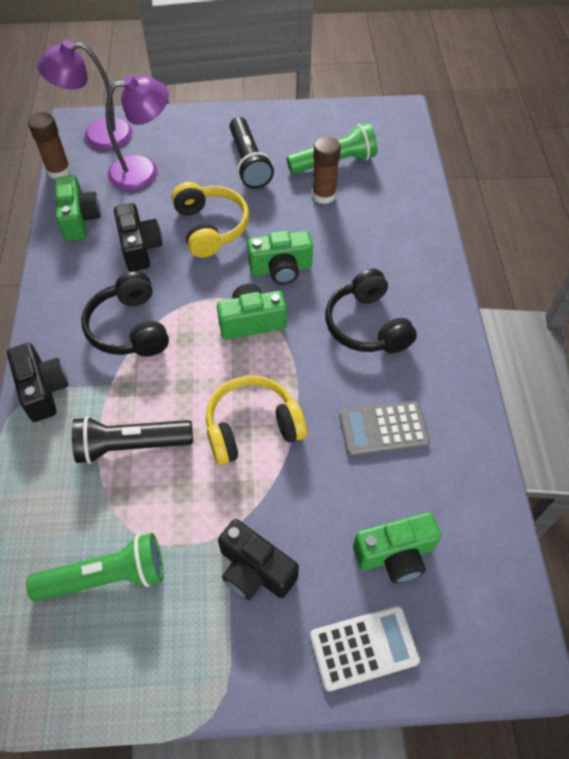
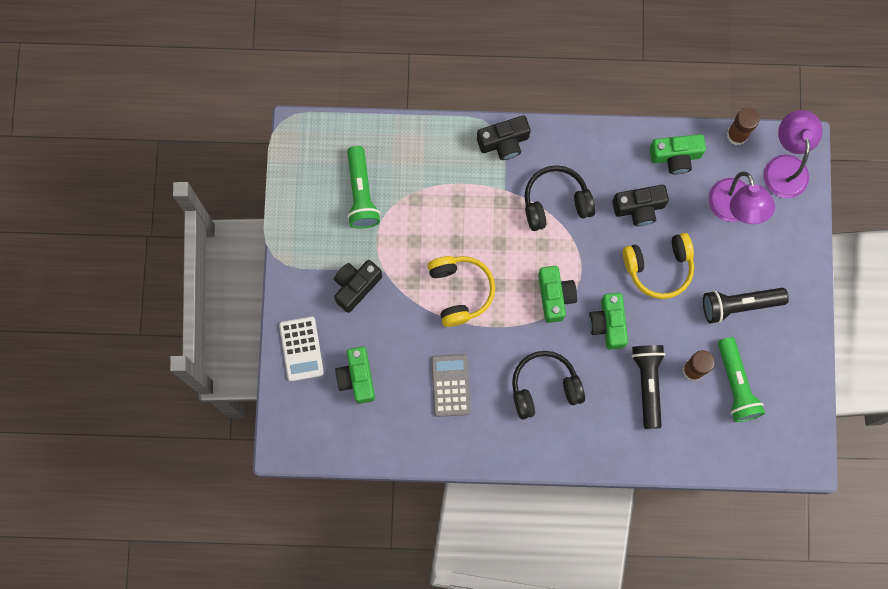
camera: 95 degrees right, 20 degrees up
black flashlight [72,416,193,464] -> black flashlight moved to [631,345,665,429]

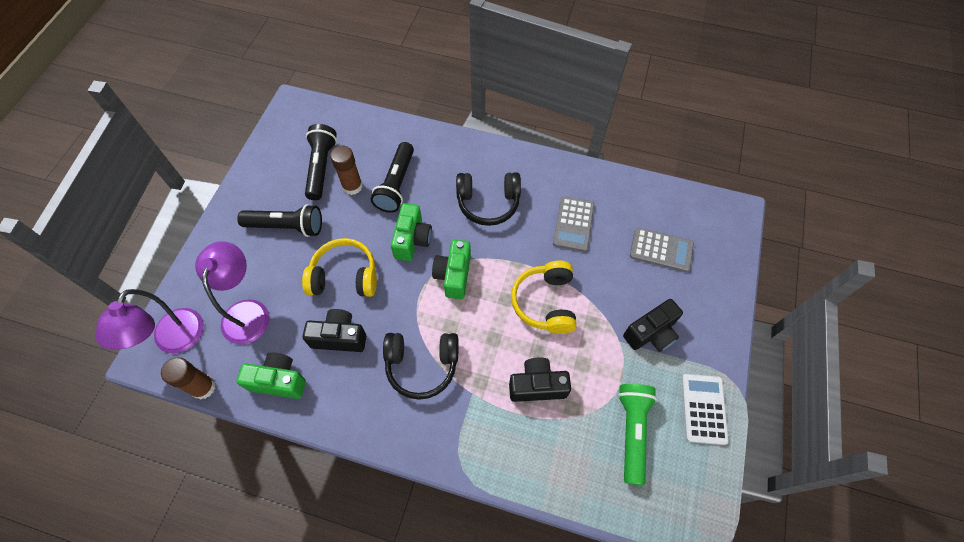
camera: 165 degrees left, 15 degrees down
white calculator [279,317,324,381] -> white calculator moved to [682,374,729,445]
green camera [335,346,375,404] -> grey calculator [630,228,694,272]
black camera [477,115,530,160] -> black camera moved to [509,358,571,402]
green flashlight [718,337,765,422] -> black flashlight [305,124,337,200]

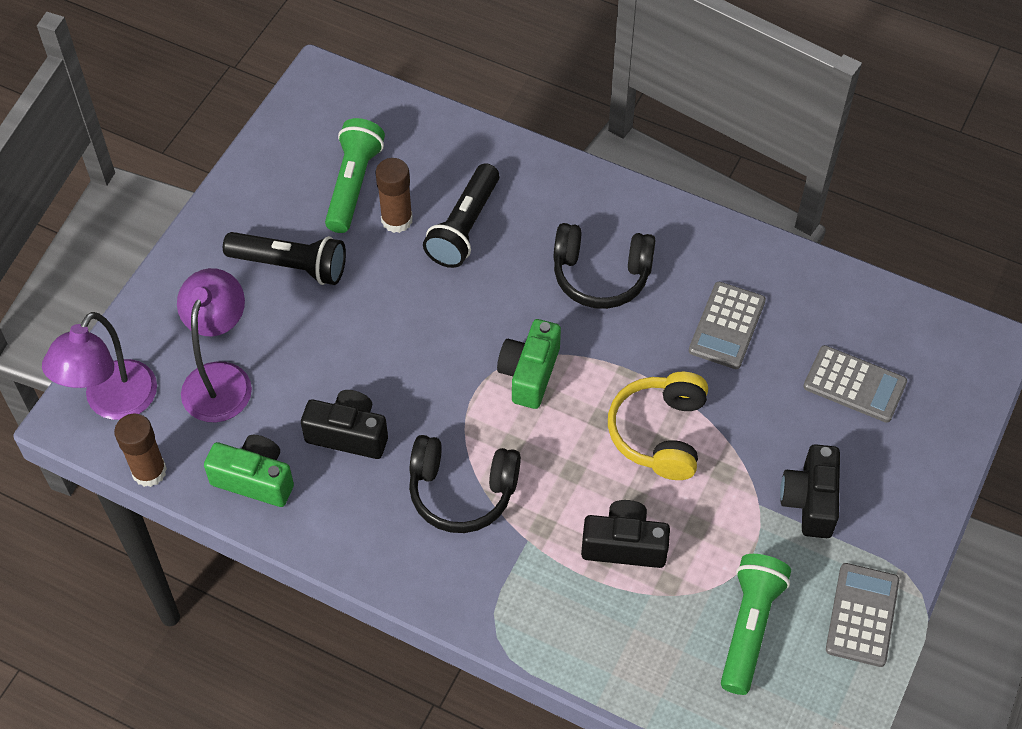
camera: 10 degrees right, 5 degrees down
yellow headphones [302,238,377,297] -> none
black flashlight [305,124,337,200] -> green flashlight [325,118,385,233]
green camera [391,203,432,261] -> none
black camera [623,299,683,352] -> black camera turned 120 degrees clockwise [780,444,840,538]
white calculator [682,374,729,445] -> grey calculator [826,563,899,667]

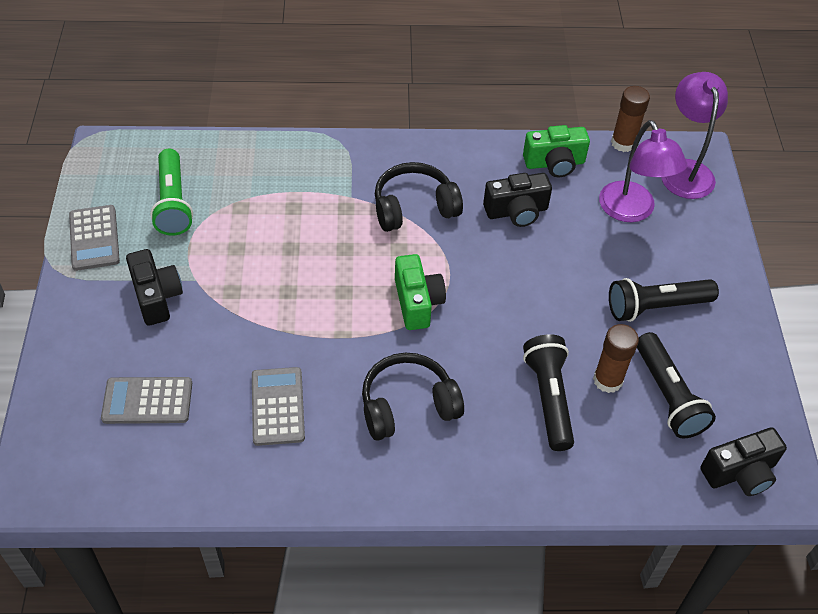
camera: 150 degrees right, 5 degrees down
green flashlight [325,118,385,233] -> black flashlight [637,332,716,438]
black camera [581,500,670,568] -> black camera moved to [700,427,787,496]
yellow headphones [608,372,708,480] -> none

